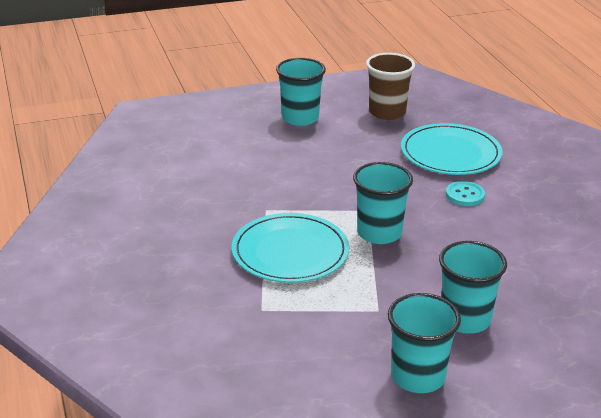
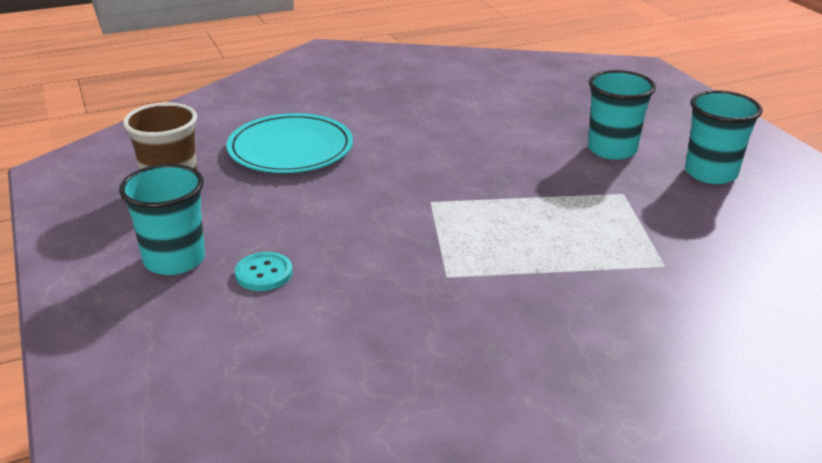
camera: 95 degrees left, 0 degrees up
turquoise plate [232,213,349,283] -> none
turquoise cup [353,162,413,244] -> none
turquoise button [446,181,485,206] -> turquoise button moved to [235,252,293,291]

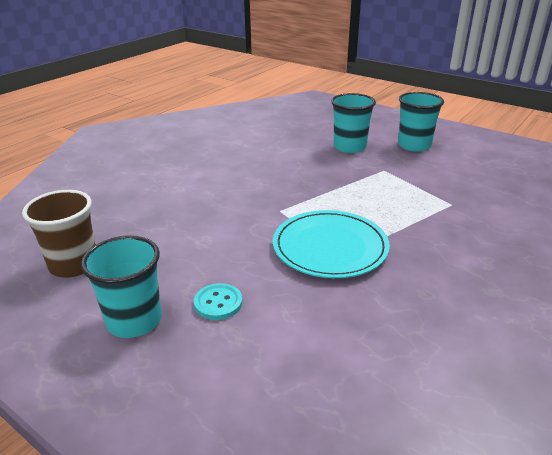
camera: 30 degrees left, 0 degrees up
turquoise plate [226,113,353,173] -> turquoise plate moved to [273,210,390,278]

